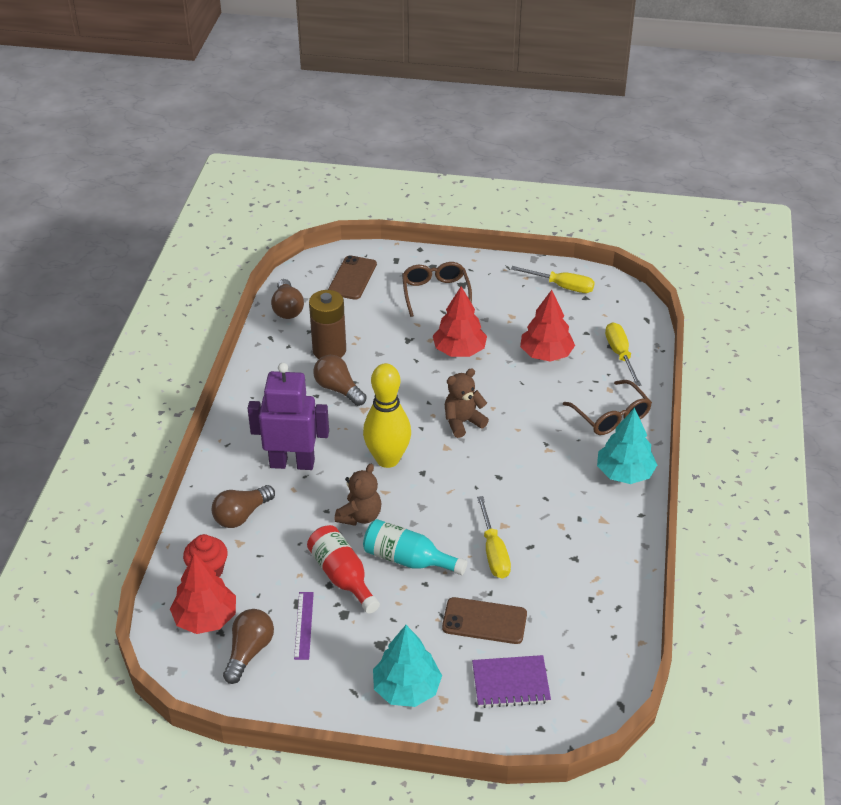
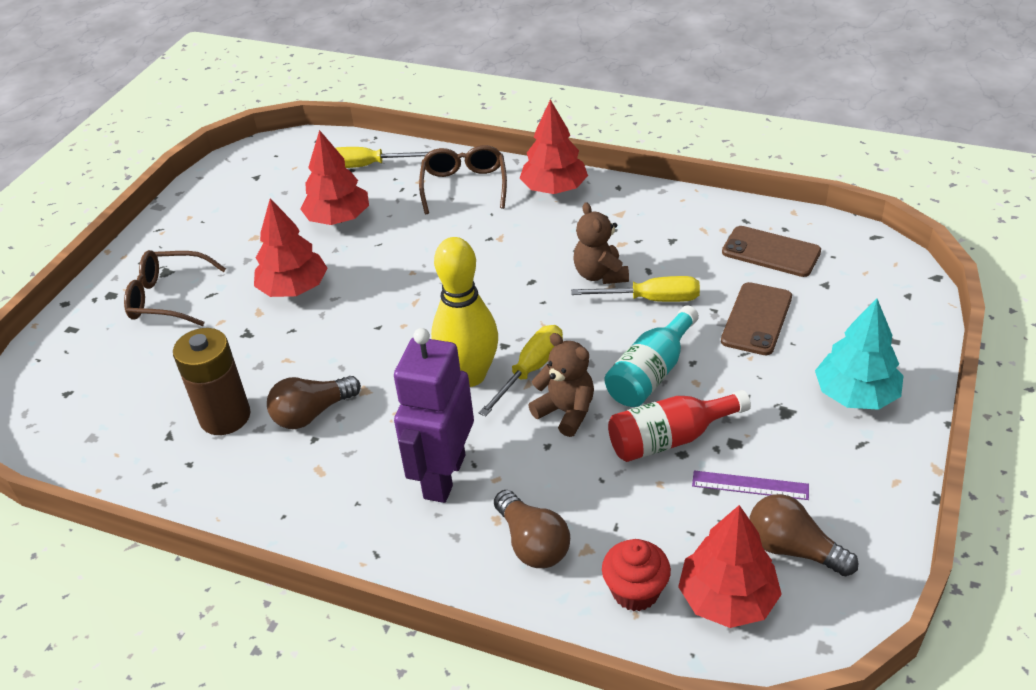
camera: 75 degrees left, 0 degrees up
brown light bulb [271,279,304,319] -> none
brown phone [328,255,377,300] -> brown phone moved to [722,226,821,277]
brown teddy bear [445,368,489,438] -> brown teddy bear moved to [573,202,629,284]
purple notebook [472,655,551,708] -> none
yellow screwdriver [511,266,595,293] -> yellow screwdriver moved to [479,325,563,417]
brown glasses [563,380,652,435] -> brown glasses turned 75 degrees counterclockwise [419,145,507,214]
turquoise tree [597,408,657,484] -> red tree [519,100,588,194]

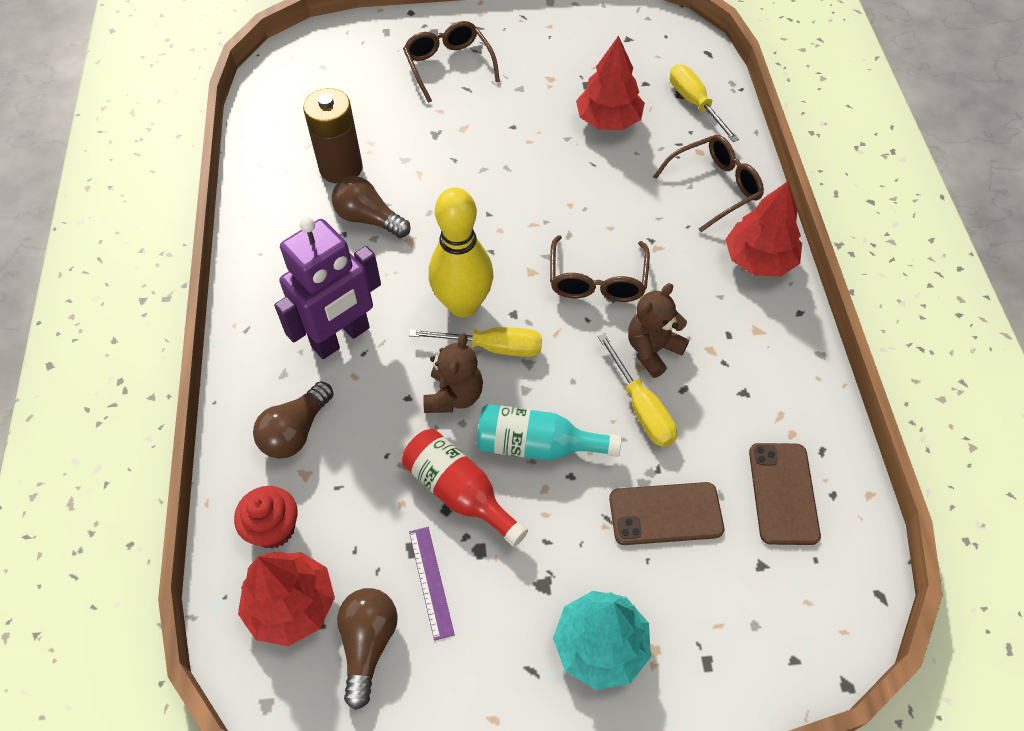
camera: 60 degrees right, 15 degrees up
red tree [254,198,327,297] -> none
purple robot [394,328,474,503] -> purple robot turned 150 degrees clockwise [274,217,381,359]
none -> brown glasses [550,235,650,302]

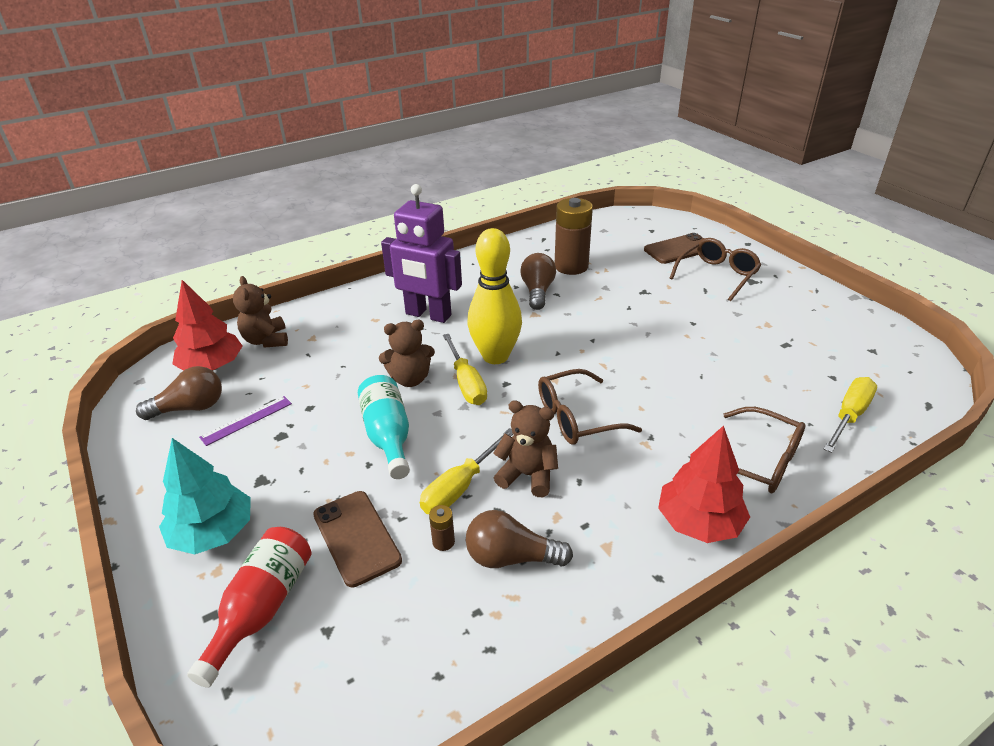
camera: 65 degrees right, 20 degrees down
red cupcake [234,486,298,549] -> brown teddy bear [233,276,288,347]
brown light bulb [253,382,334,459] -> brown light bulb moved to [466,510,573,568]
red bottle [402,429,528,547] -> red bottle moved to [187,527,311,688]
red tree [576,35,645,130] -> none
brown phone [749,443,821,545] -> brown phone moved to [644,233,704,264]
none -> brown battery [429,505,455,551]

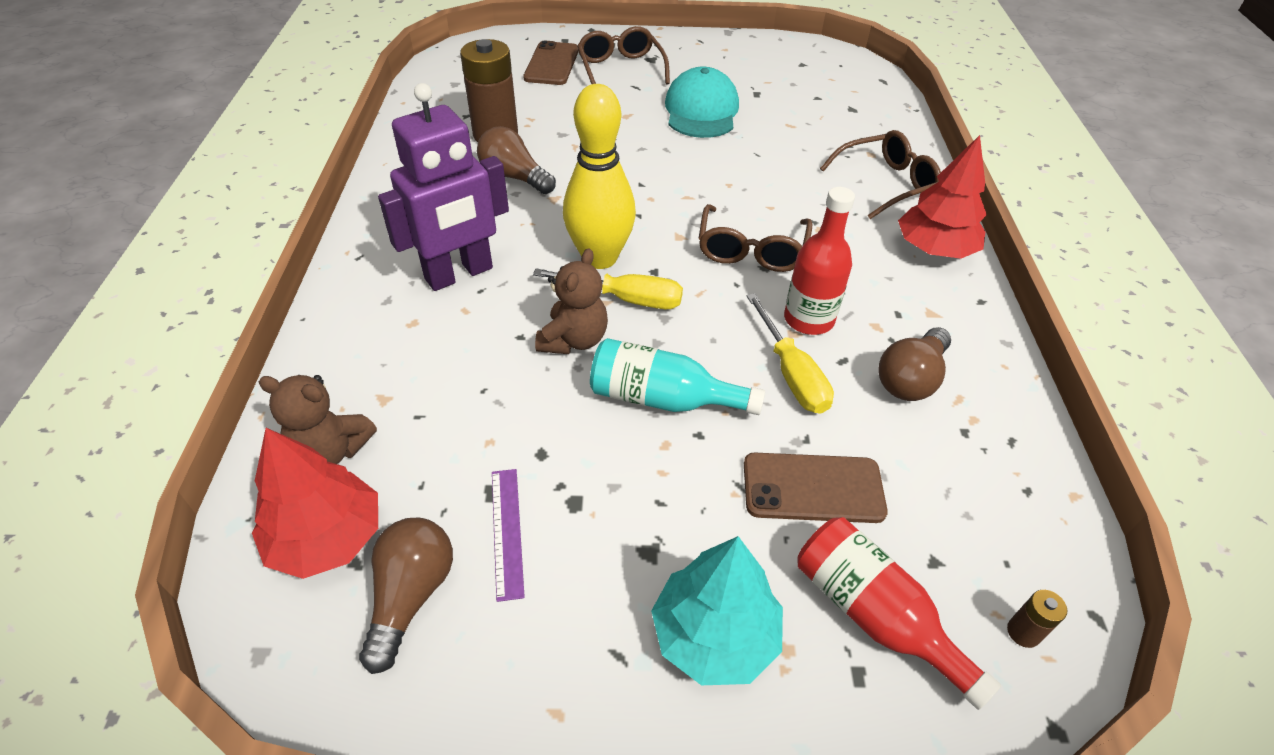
camera: 60 degrees left, 10 degrees up
brown battery [429,505,455,551] -> brown battery moved to [1007,590,1067,648]
brown teddy bear [493,400,558,497] -> red bottle [784,187,855,335]
yellow screwdriver [824,377,877,453] -> none
none -> turquoise cap [665,67,739,138]

